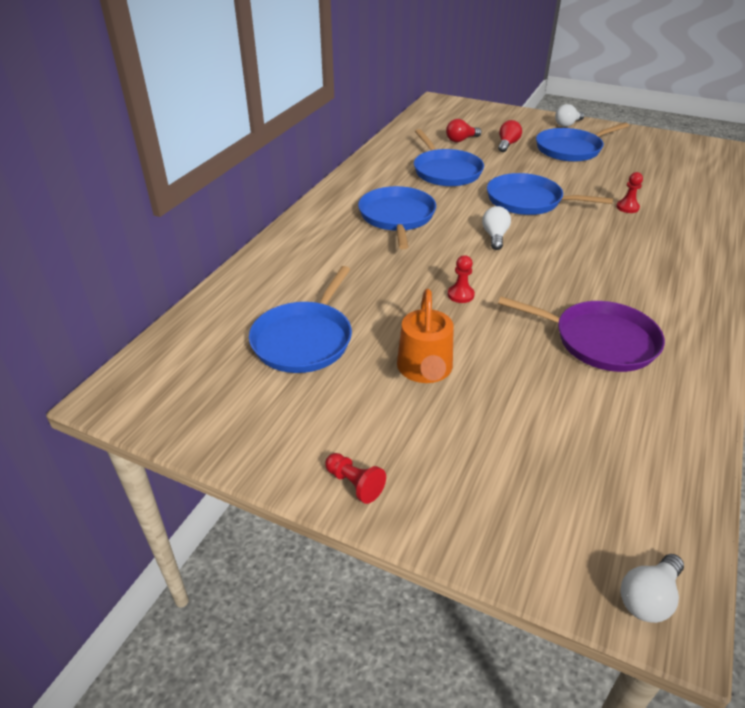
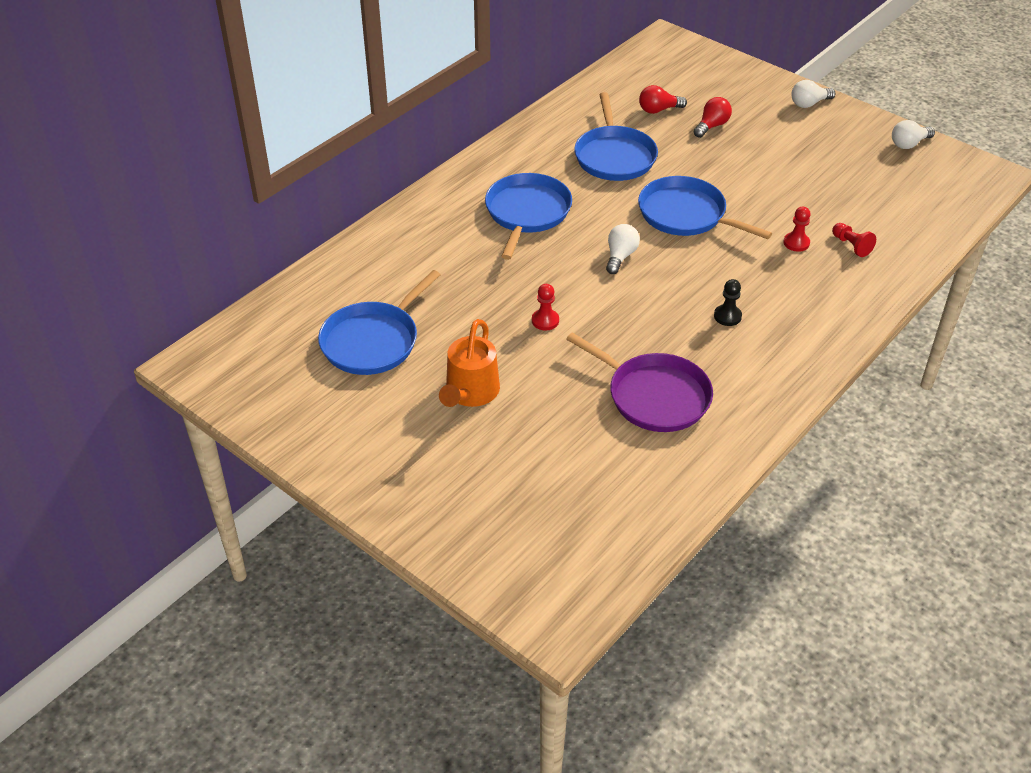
camera: 15 degrees right, 5 degrees up
red pawn [325,453,386,504] -> red pawn moved to [832,223,876,257]
blue pan [536,123,629,162] -> none
white light bulb [620,554,684,623] -> white light bulb moved to [892,120,935,149]
none -> black pawn [714,279,742,326]

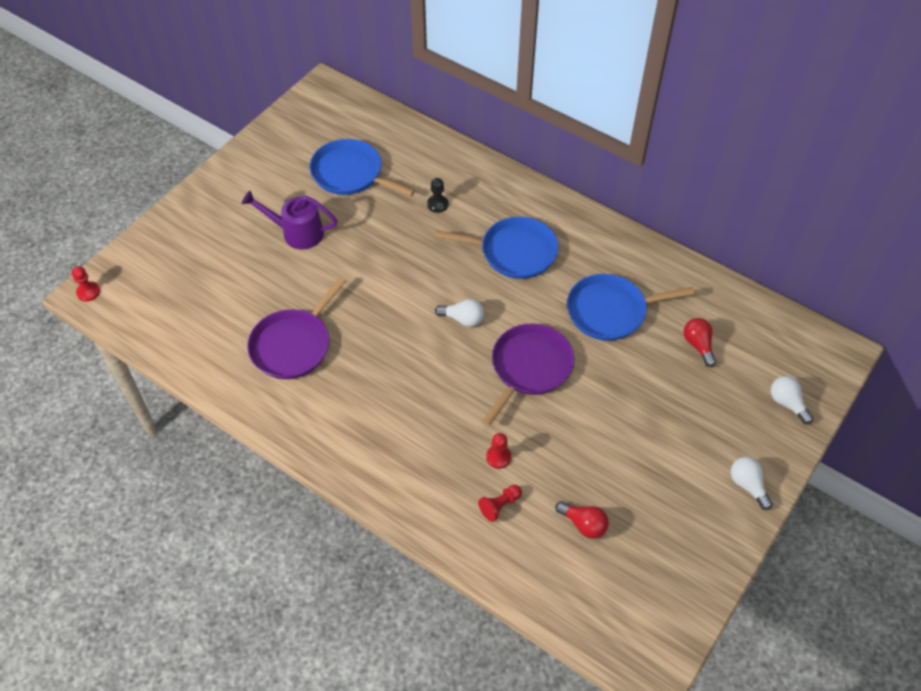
camera: 85 degrees right, 10 degrees up
orange watering can [439,319,500,407] -> purple watering can [242,191,337,249]
red pawn [532,284,559,331] -> red pawn moved to [71,266,100,301]
blue pan [638,176,772,239] -> purple pan [482,324,575,426]
red light bulb [694,97,732,138] -> red light bulb moved to [555,501,609,539]
black pawn [714,279,742,326] -> black pawn moved to [427,178,448,213]
white light bulb [892,120,935,149] -> white light bulb moved to [771,376,813,424]

